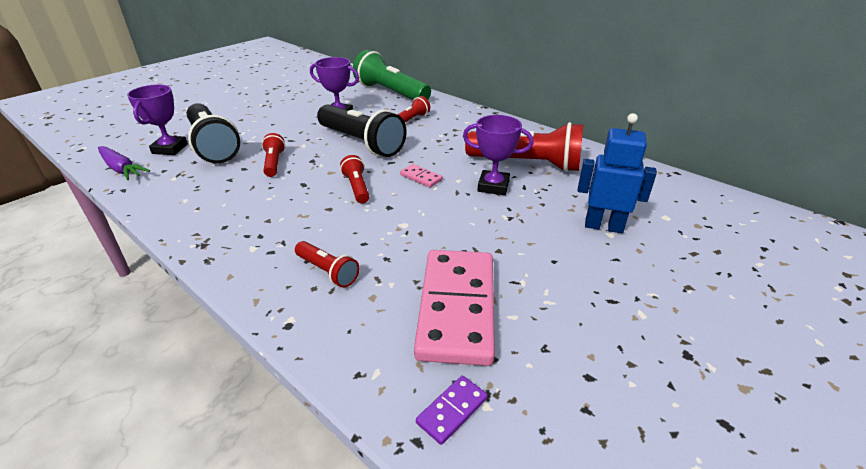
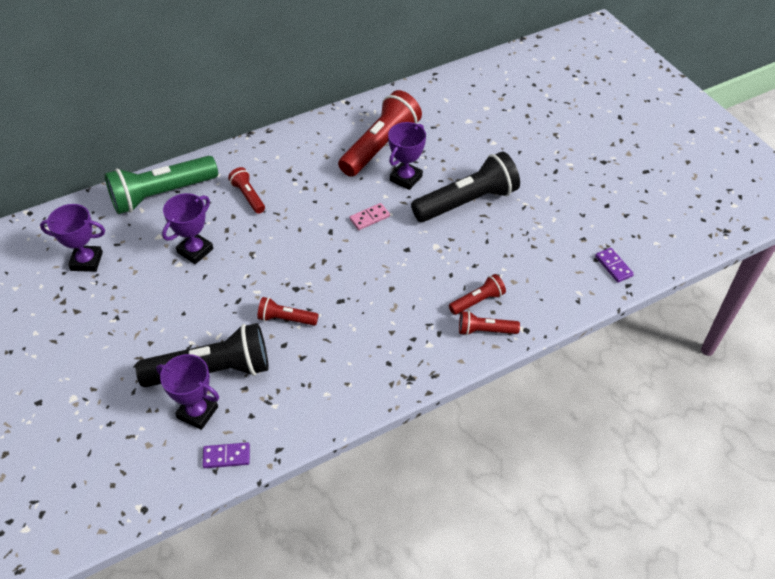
camera: 70 degrees left, 15 degrees up
purple carrot [98,146,150,180] -> purple domino [202,442,250,468]
black flashlight [317,104,407,157] -> black flashlight moved to [411,151,520,222]
red flashlight [340,155,369,203] -> red flashlight moved to [459,311,520,336]
pink domino [414,250,495,366] -> none
blue robot [577,113,657,233] -> none
none -> purple trophy [40,204,105,272]

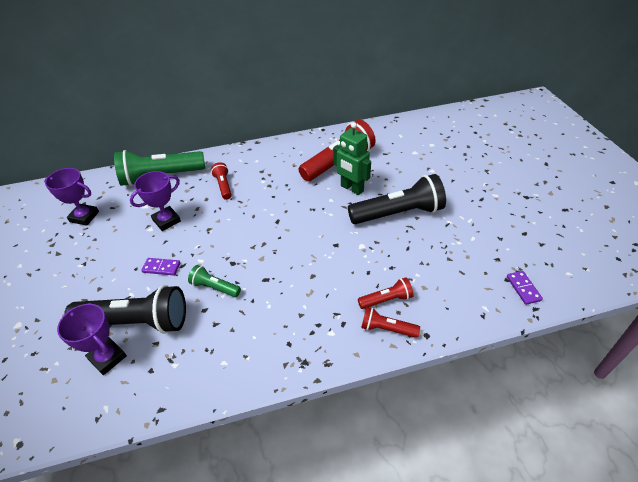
camera: 15 degrees right, 5 degrees down
purple domino [202,442,250,468] -> purple domino moved to [142,258,180,275]
red flashlight [257,297,318,326] -> green flashlight [188,265,241,297]
pink domino [349,203,390,230] -> none
purple trophy [388,122,426,190] -> green robot [333,122,371,195]

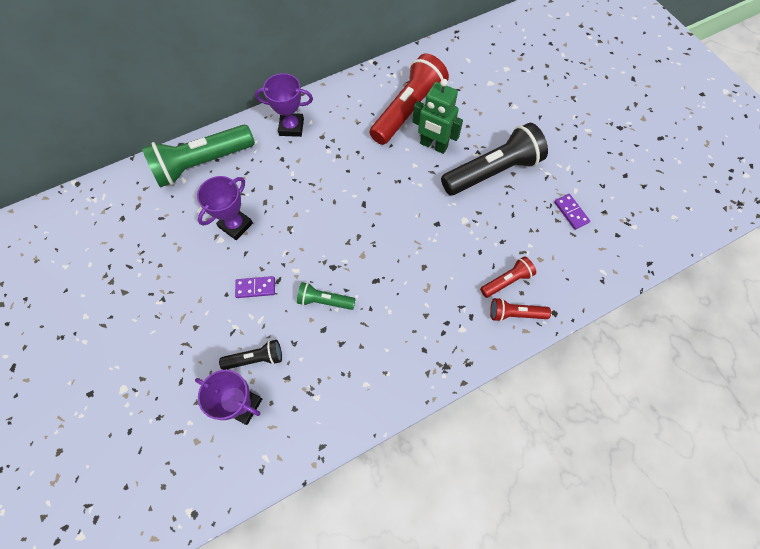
camera: 15 degrees left, 20 degrees up
purple trophy [44,168,99,226] -> purple trophy moved to [255,73,313,137]
black flashlight [64,285,186,334] -> black flashlight [219,340,282,370], size x0.49
red flashlight [211,162,232,200] -> none
purple domino [507,271,543,305] -> purple domino moved to [554,194,590,230]

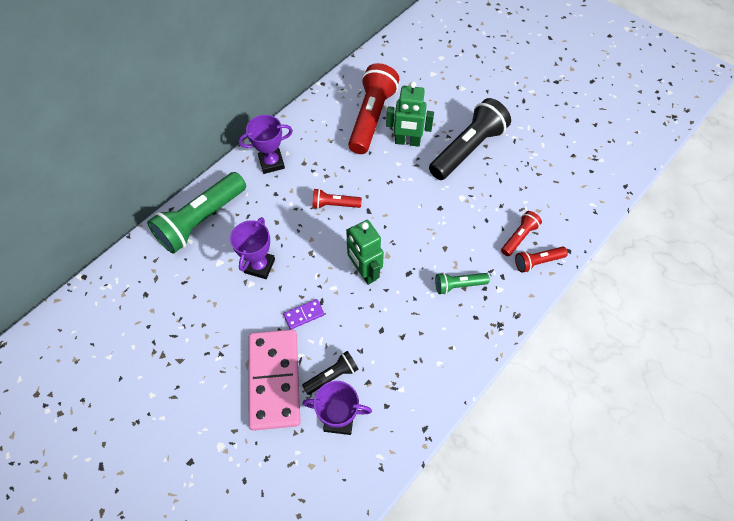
camera: 20 degrees left, 5 degrees down
green flashlight [297,282,356,310] -> green flashlight moved to [435,272,489,294]
purple domino [554,194,590,230] -> none
none -> pink domino [249,329,300,431]
none -> red flashlight [312,188,362,209]
none -> green robot [346,220,384,285]

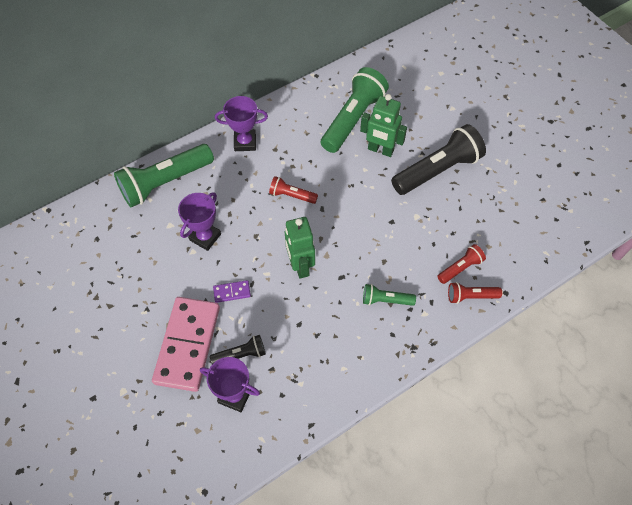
camera: 15 degrees right, 0 degrees up
red flashlight [348,63,399,154] -> green flashlight [321,67,389,153]

